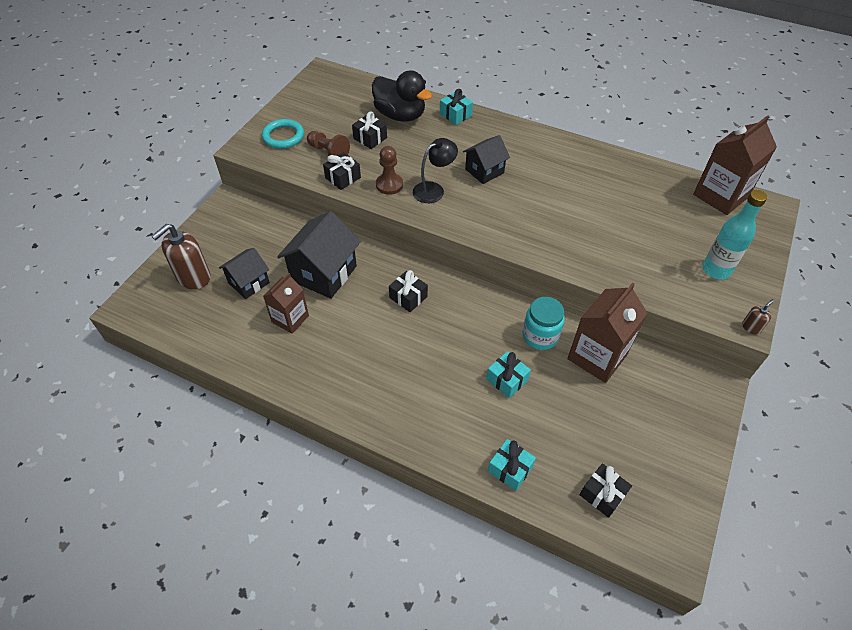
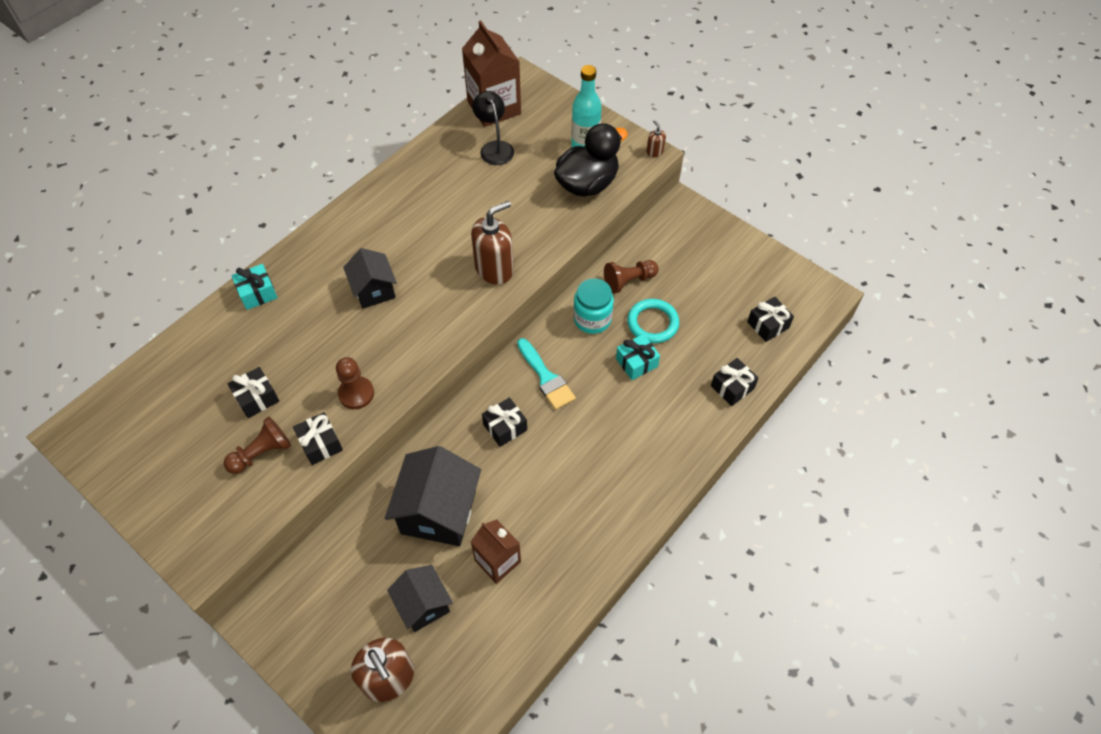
camera: 75 degrees left, 5 degrees up
turquoise ring [262,119,304,149] -> turquoise ring moved to [627,299,679,343]
black house [277,211,361,299] -> black house turned 60 degrees clockwise [385,446,481,546]
black duck [372,70,432,122] -> black duck moved to [554,123,628,197]
black lamp [413,138,458,203] -> black lamp moved to [472,91,514,165]
turquoise gift [488,439,536,491] -> black gift [711,358,759,406]
brown carton [567,282,647,383] -> brown pawn [604,260,658,294]
none -> brown soap dispenser [471,201,514,285]
none -> turquoise brush [517,338,576,410]

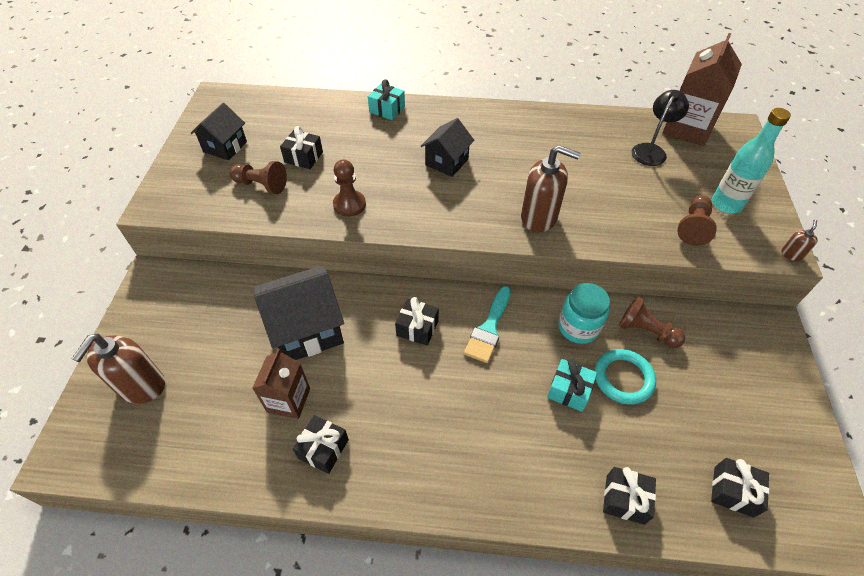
camera: 55 degrees right, 5 degrees down
black gift [293,412,343,465] -> black gift moved to [293,415,349,474]
black house [387,565,453,632] -> black house moved to [191,103,247,160]
black duck [554,123,628,197] -> brown pawn [677,195,717,246]

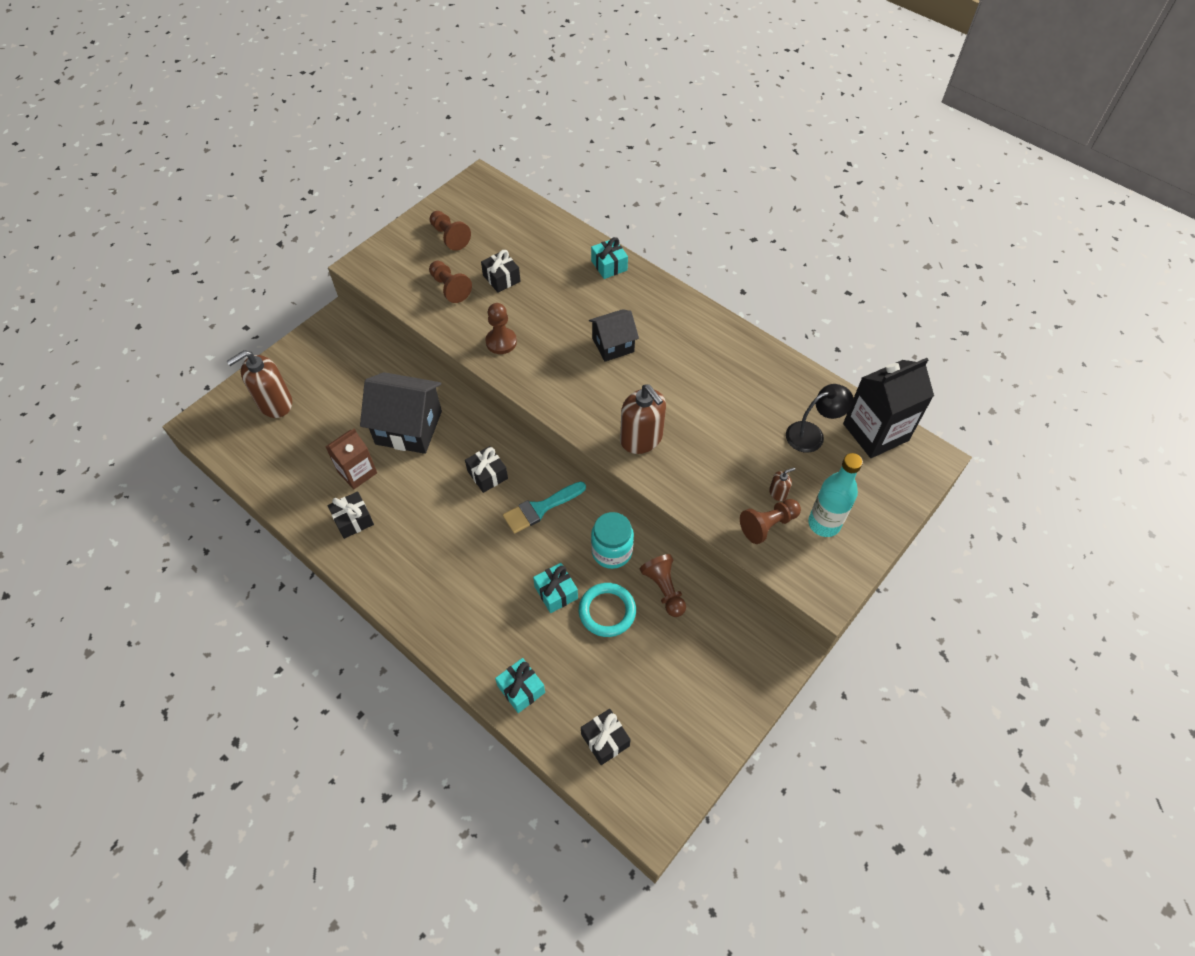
camera: 35 degrees right, 5 degrees up
black house [191,103,247,160] -> brown pawn [430,211,471,251]
black gift [603,467,656,525] -> turquoise gift [495,658,545,713]
brown carton [662,33,742,146] -> black carton [843,358,934,458]
brown soap dispenser [781,220,818,261] -> brown soap dispenser moved to [769,468,795,501]

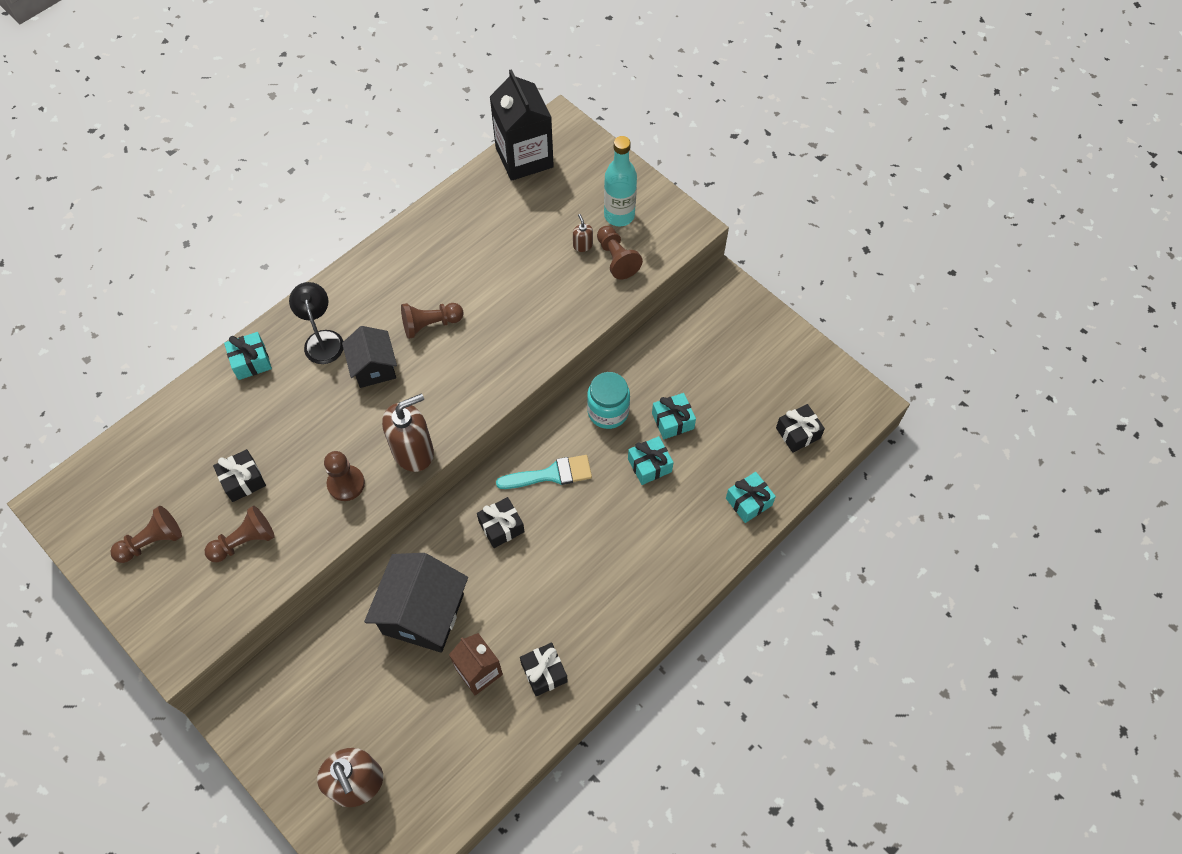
camera: 85 degrees left, 5 degrees up
turquoise brush [503,481,586,533] -> turquoise brush turned 75 degrees counterclockwise [496,455,592,489]
turquoise ring [579,583,636,637] -> turquoise gift [652,393,696,439]
brown soap dispenser [620,385,666,454] -> brown soap dispenser moved to [382,394,434,472]
brown pawn [640,554,686,617] -> brown pawn moved to [401,303,464,339]
black lamp [786,384,853,453] -> black lamp moved to [289,282,344,364]

